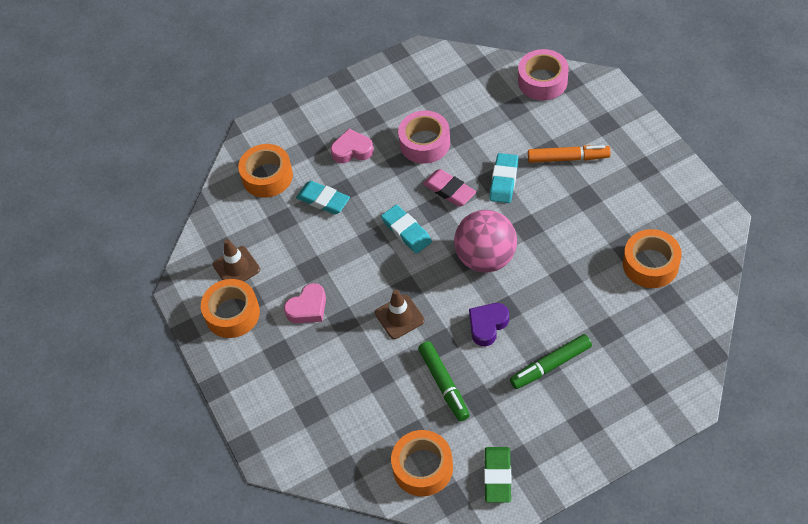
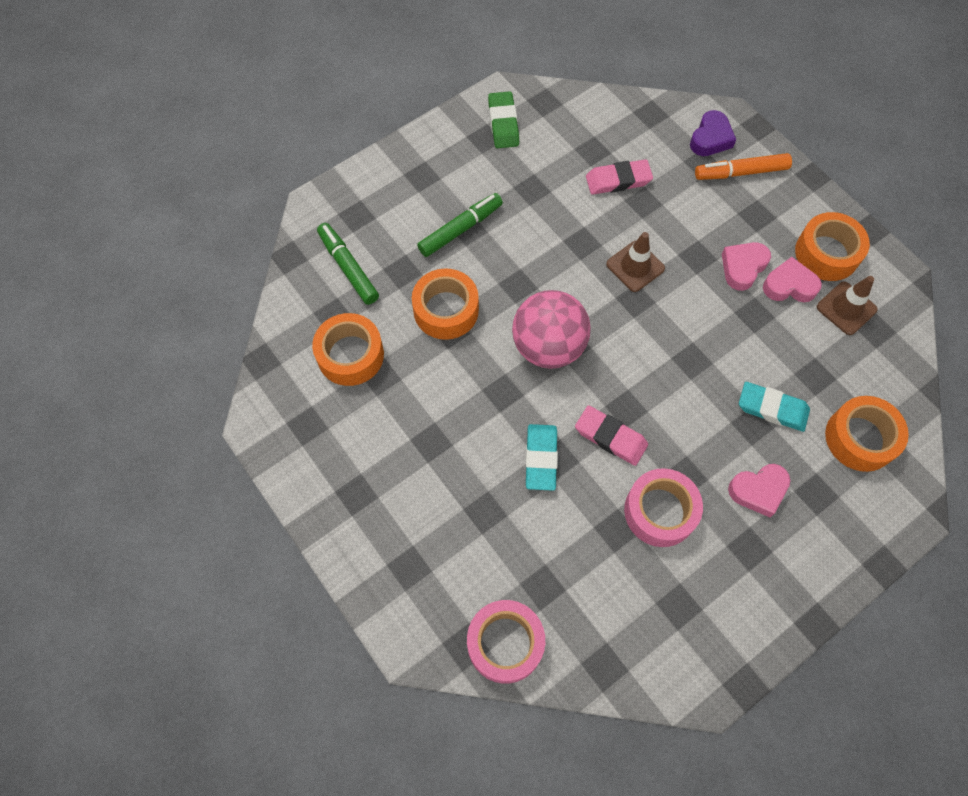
camera: 165 degrees right, 10 degrees up
turquoise eraser [381,205,432,254] -> none
orange tape [391,430,453,496] -> orange tape moved to [412,269,479,340]
green marker [418,341,470,421] -> green marker moved to [317,223,379,305]
purple heart [469,303,509,346] -> purple heart moved to [690,110,736,156]
orange marker [528,145,611,163] -> orange marker moved to [695,153,792,180]
none -> pink eraser [586,159,653,195]
none -> pink heart [763,257,822,302]

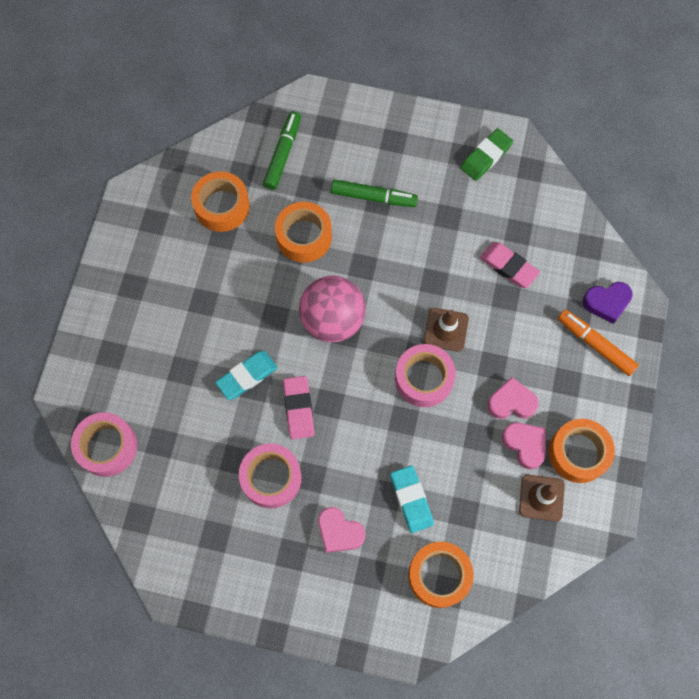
camera: 50 degrees right, 5 degrees up
none -> pink tape [395,344,456,407]

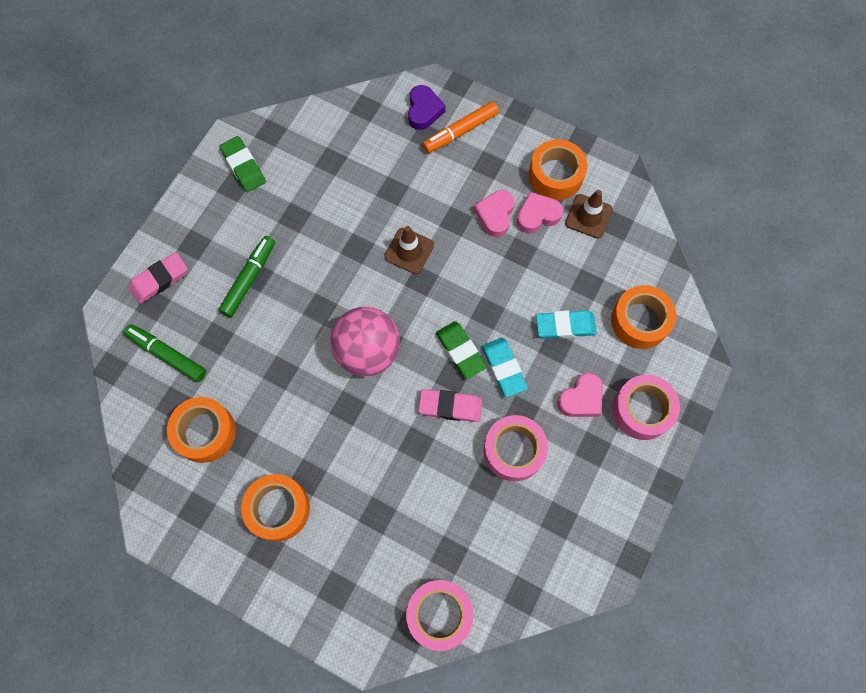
camera: 75 degrees left, 0 degrees up
turquoise eraser [215,351,278,400] -> turquoise eraser moved to [482,338,528,397]
orange tape [275,202,332,263] -> orange tape moved to [241,474,310,541]
pink tape [395,344,456,407] -> pink tape moved to [612,375,680,440]
pink eraser [480,242,540,288] -> pink eraser moved to [129,252,188,304]
none -> green eraser [436,321,487,379]

